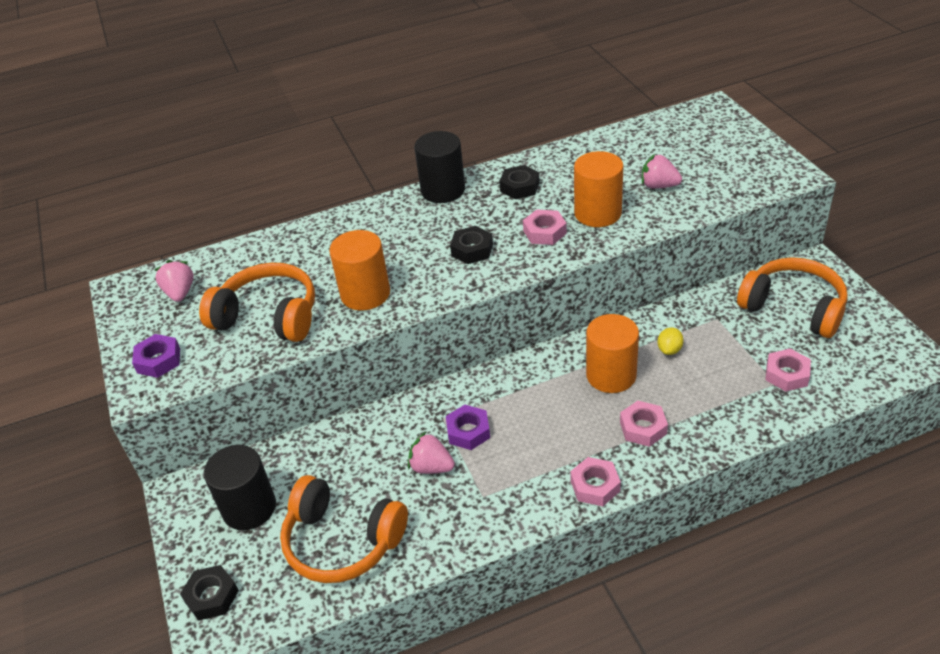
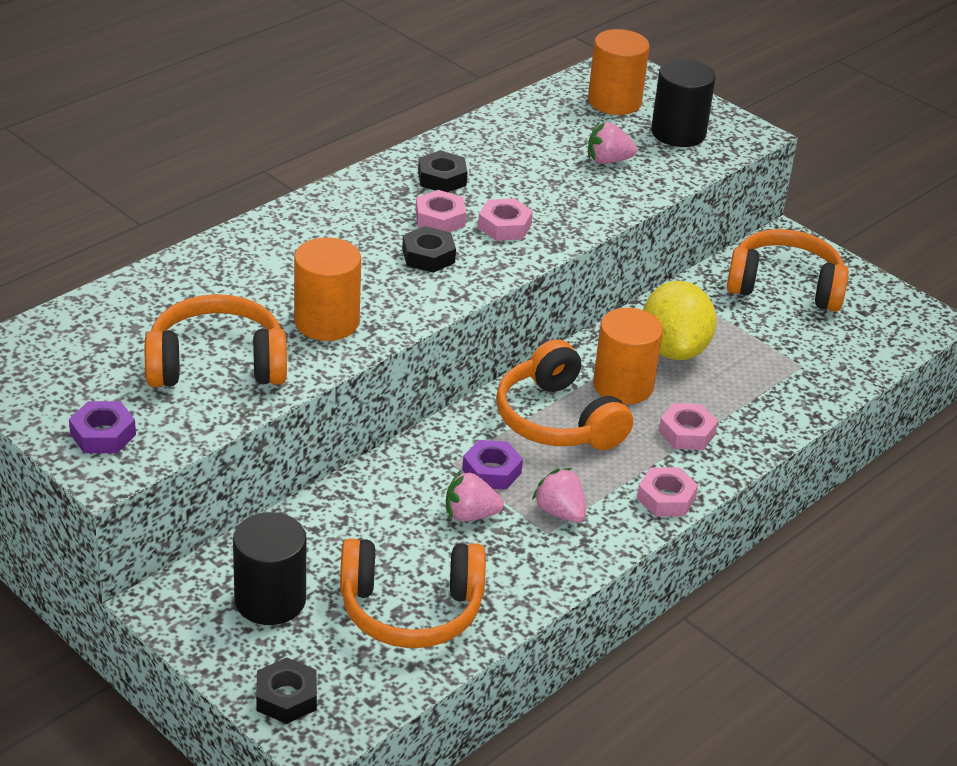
camera: 30 degrees left, 5 degrees down
pink strawberry [155,260,194,302] -> pink strawberry moved to [532,468,586,523]
black cylinder [414,131,465,203] -> black cylinder moved to [651,59,716,147]
orange cylinder [574,151,624,227] -> orange cylinder moved to [588,29,650,115]
yellow lemon [657,327,684,355] -> yellow lemon [643,281,717,360], size x2.41
pink nut [765,349,811,392] -> pink nut moved to [415,190,466,232]
none -> orange headphones [496,339,633,450]

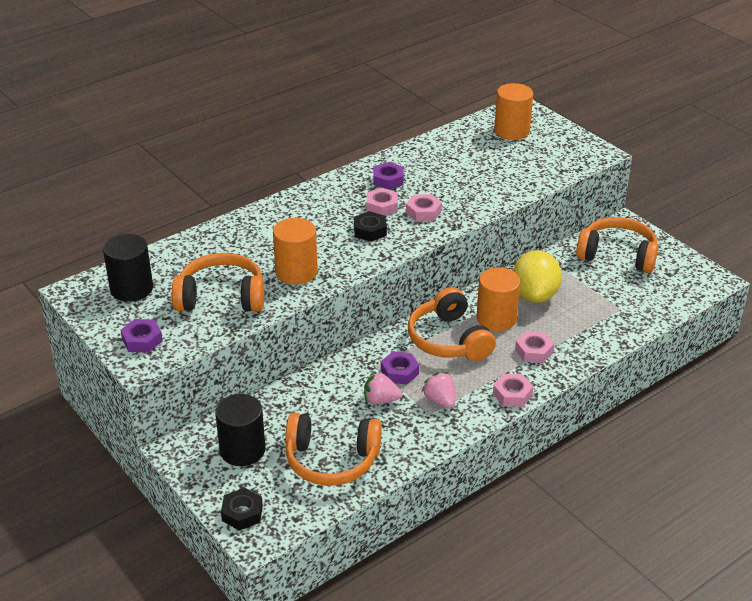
camera: 10 degrees right, 0 degrees up
black nut [418,151,467,192] -> purple nut [373,162,404,190]
pink strawberry [588,122,637,164] -> none
black cylinder [651,59,716,147] -> black cylinder moved to [103,234,153,302]

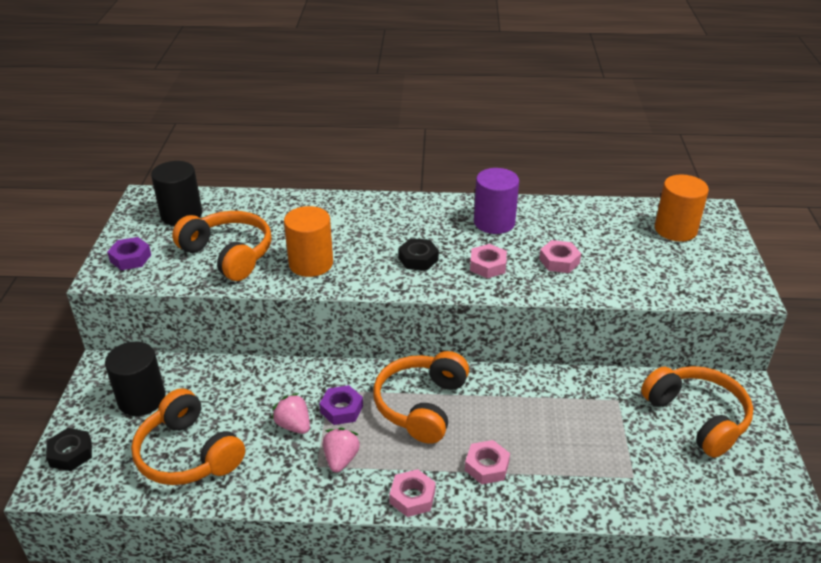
camera: 40 degrees right, 0 degrees up
pink nut [367,188,398,216] -> pink nut moved to [539,240,581,273]
purple nut [373,162,404,190] -> purple cylinder [474,168,519,234]
orange cylinder [476,267,520,331] -> none
yellow lemon [513,250,562,303] -> none

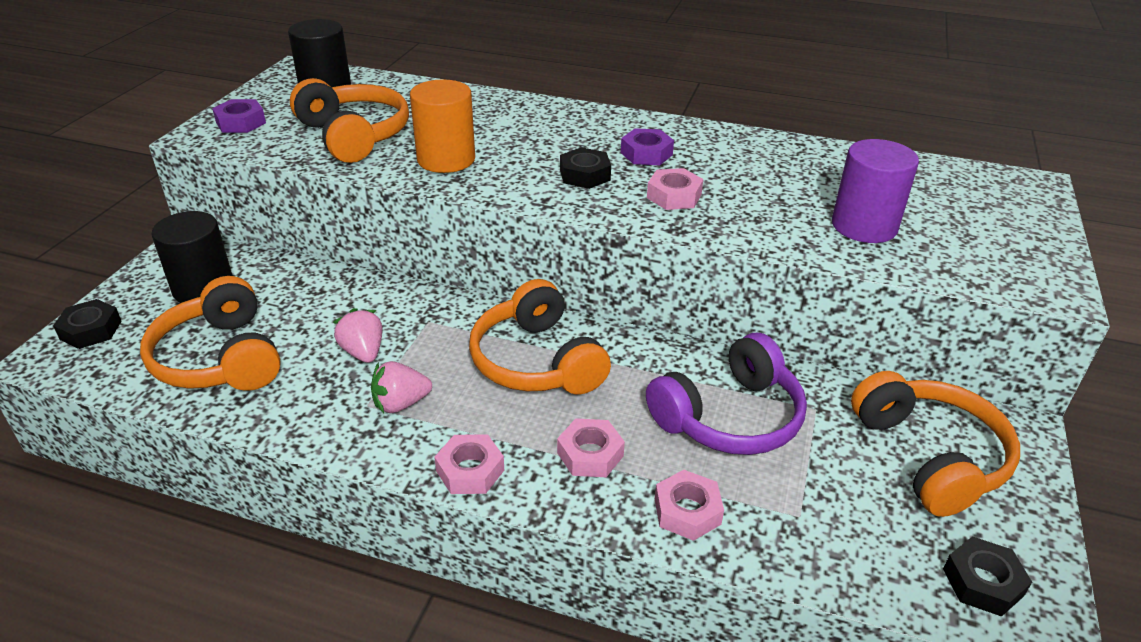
camera: 15 degrees right, 0 degrees up
purple nut [319,385,363,425] -> purple nut moved to [621,128,674,165]
pink strawberry [323,427,360,473] -> pink strawberry turned 135 degrees counterclockwise [371,361,432,413]
orange headphones [373,351,469,444] -> orange headphones turned 60 degrees counterclockwise [469,279,611,394]
purple cylinder [474,168,519,234] -> purple cylinder moved to [832,139,919,243]
pink nut [539,240,581,273] -> pink nut moved to [655,470,724,541]
orange cylinder [655,175,709,242] -> none
none -> purple headphones [646,333,807,455]
none -> black nut [943,536,1032,617]

